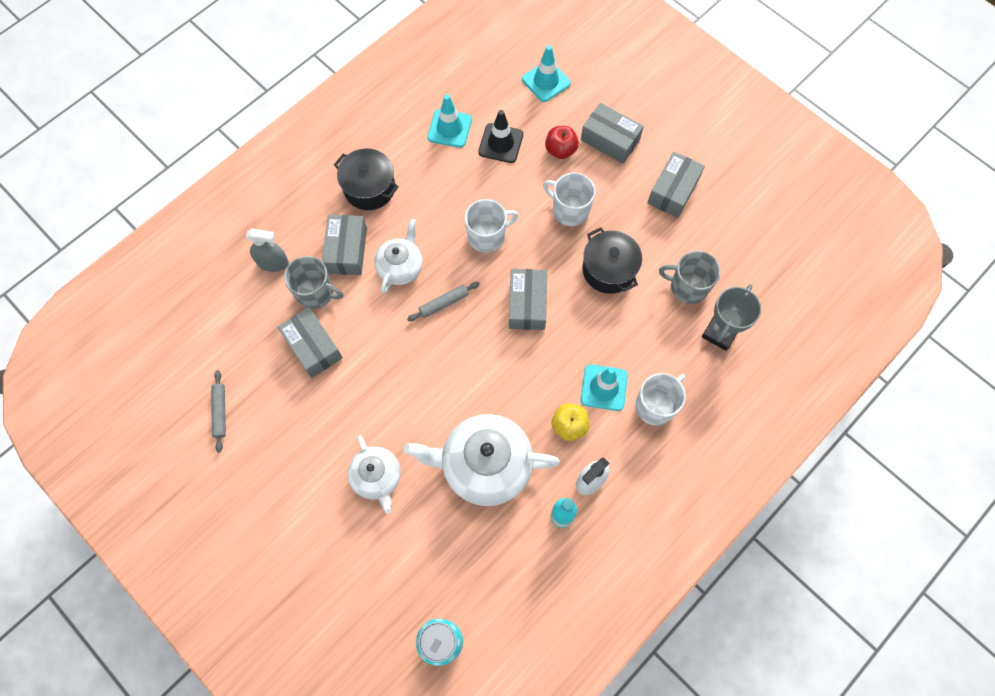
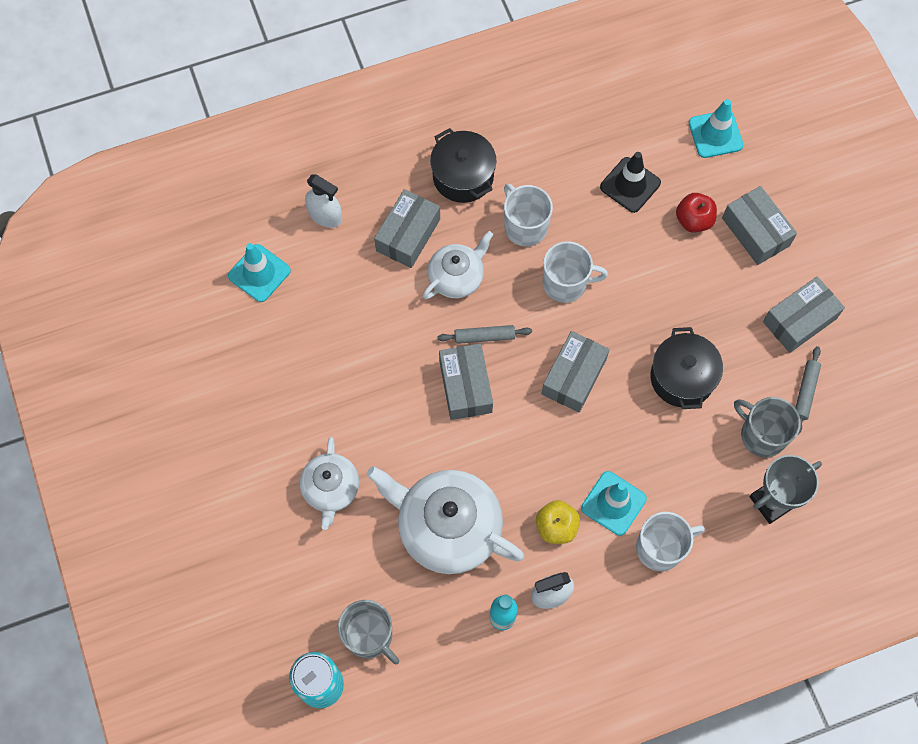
camera: 25 degrees right, 0 degrees up
grey rolling pin [211,370,226,453] -> grey rolling pin moved to [795,346,821,434]
grey spray bottle [246,229,289,272] -> white spray bottle [305,174,342,228]
grey box [277,307,343,378] -> grey box moved to [439,343,493,420]
grey mug [284,256,343,309] -> grey mug moved to [338,600,399,664]
turquoise traffic cone [427,94,472,148] -> turquoise traffic cone moved to [228,243,291,302]
white mug [543,173,595,226] -> white mug moved to [504,184,553,247]

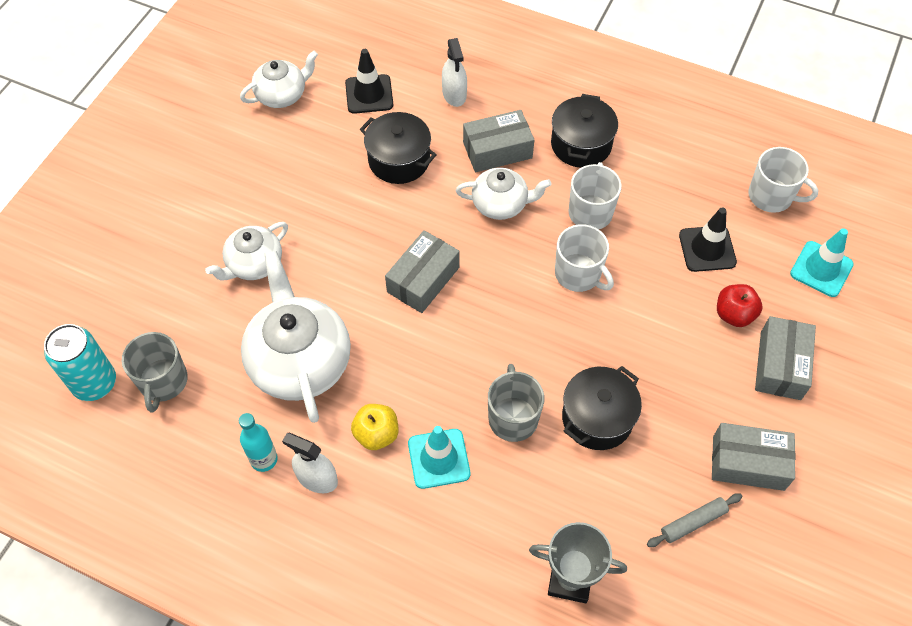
camera: 45 degrees right, 10 degrees down
turquoise traffic cone [228,243,291,302] -> black traffic cone [345,49,393,114]
grey rolling pin [438,325,532,344] -> none
grey box [541,331,610,412] -> none
white mug [636,512,705,571] -> white mug moved to [748,147,819,213]
grey mug [734,397,801,458] -> grey mug moved to [488,364,544,442]
none -> white teapot [240,51,318,108]
none -> black pot [360,112,436,184]

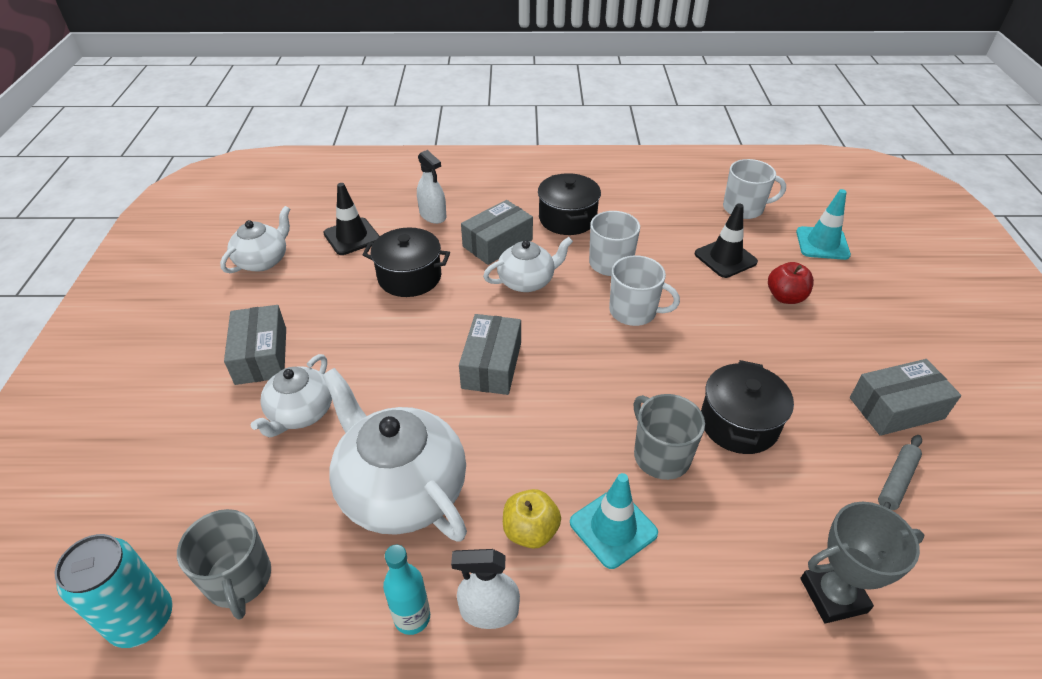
camera: 25 degrees left, 15 degrees down
grey box [755,316,816,400] -> grey box moved to [224,305,286,385]

